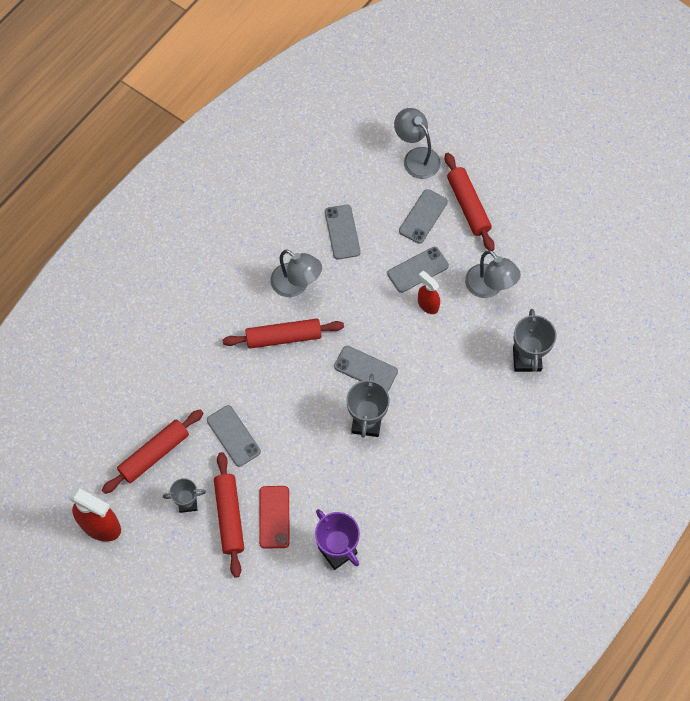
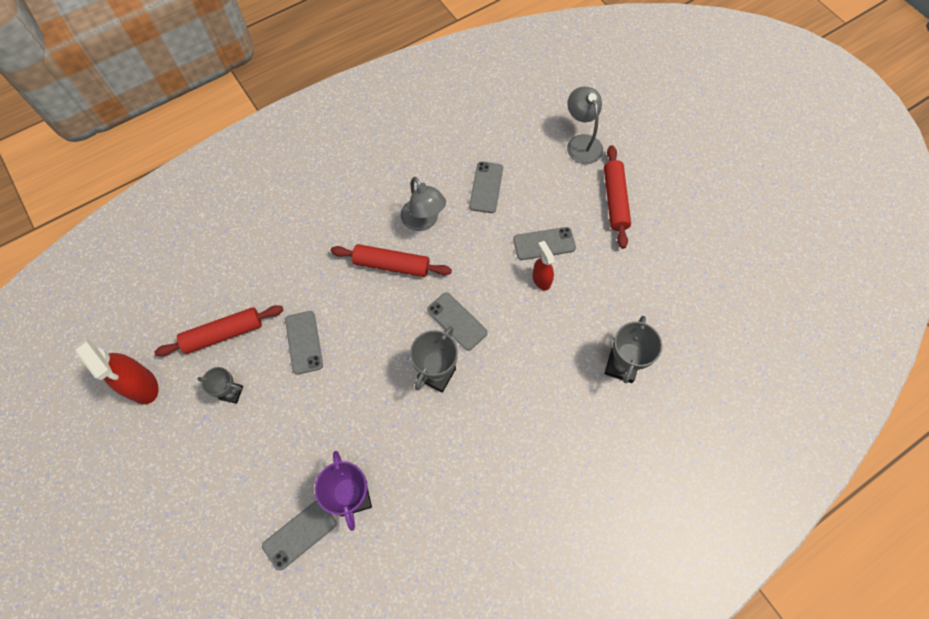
camera: 20 degrees right, 0 degrees up
red rolling pin [214,452,244,578] -> none
red phone [259,486,290,549] -> none
grey phone [399,189,448,244] -> grey phone moved to [262,500,337,571]
grey lamp [465,250,521,298] -> none

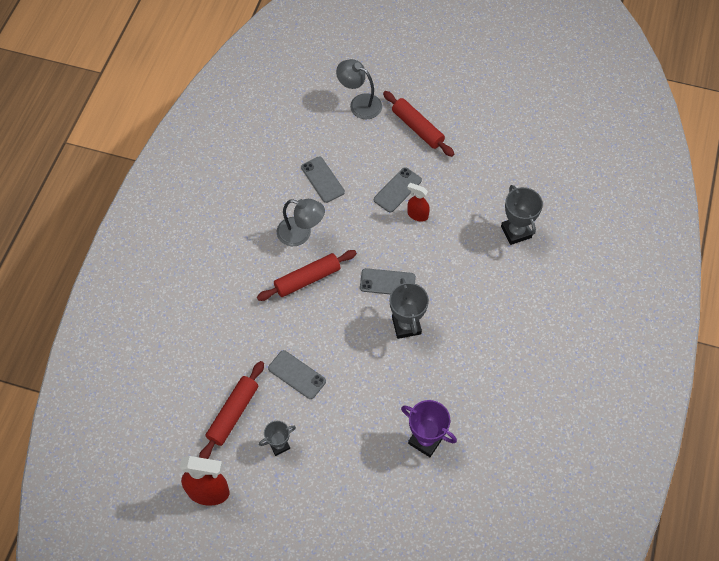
camera: 40 degrees left, 5 degrees down
grey phone [262,500,337,571] -> none

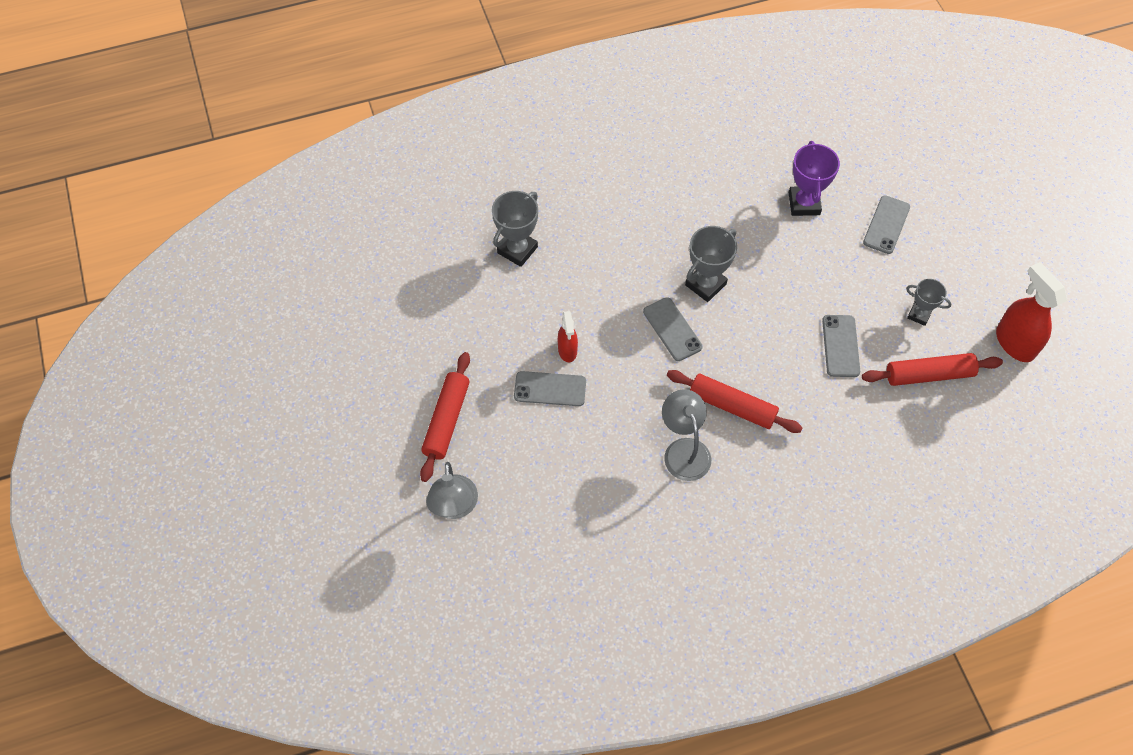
camera: 125 degrees left, 0 degrees up
grey phone [301,157,345,203] -> grey phone moved to [863,195,910,254]

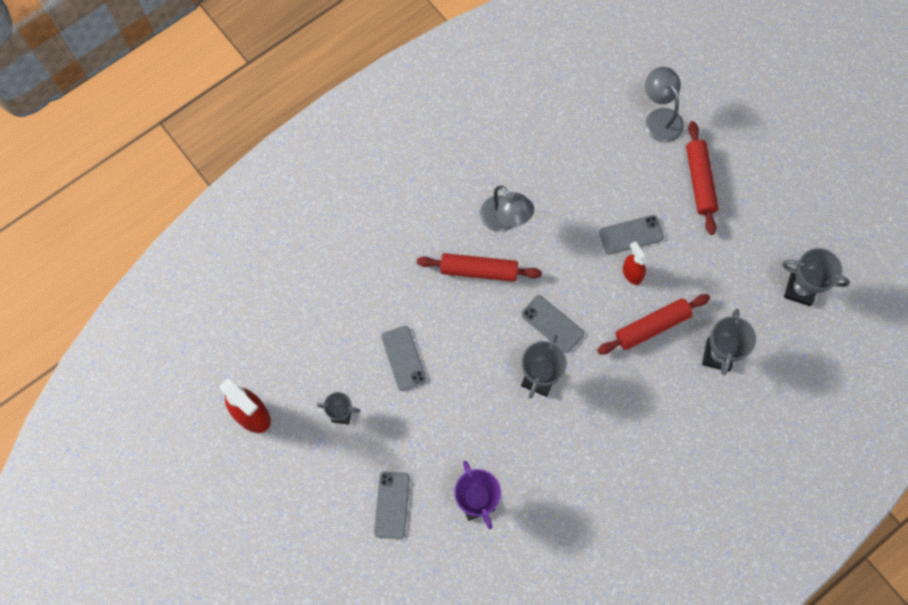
camera: 160 degrees right, 10 degrees up
red rolling pin [862,353,1003,386] -> red rolling pin moved to [597,294,710,354]
none -> grey trophy [782,248,850,306]

